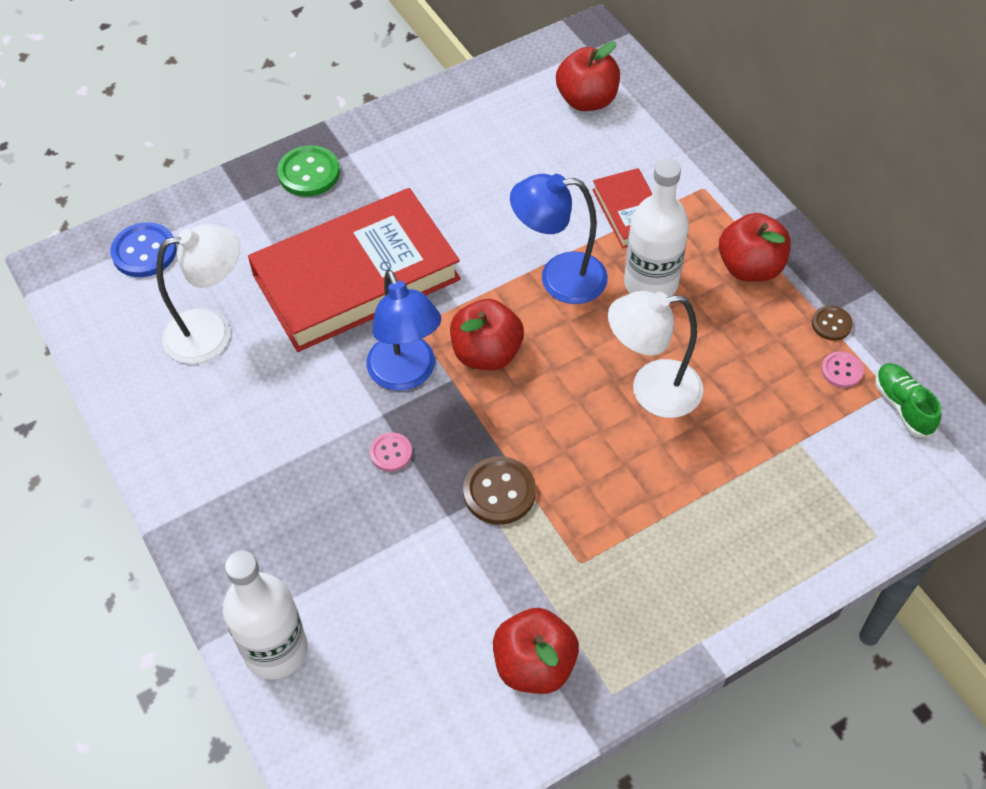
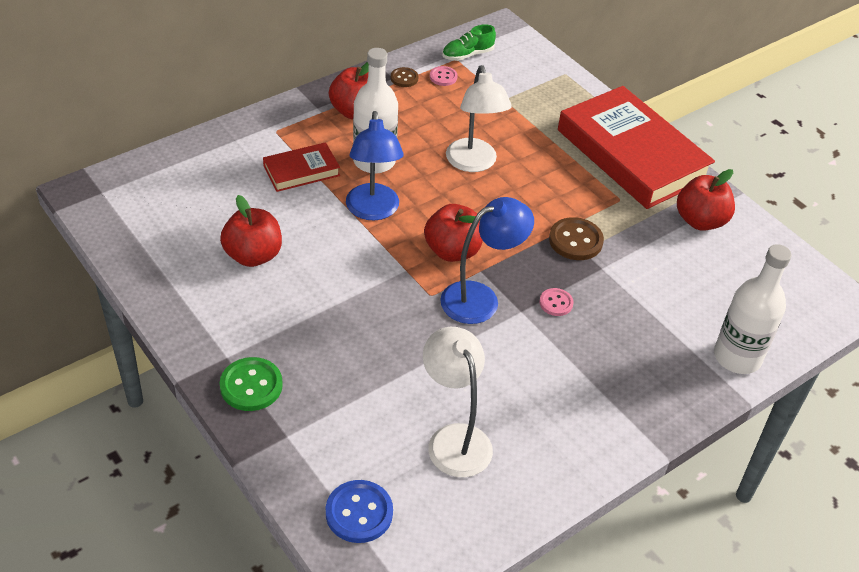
camera: 100 degrees left, 10 degrees down
red book [248,188,461,352] -> red book moved to [558,86,715,209]
red apple [556,41,620,111] -> red apple moved to [220,195,282,267]

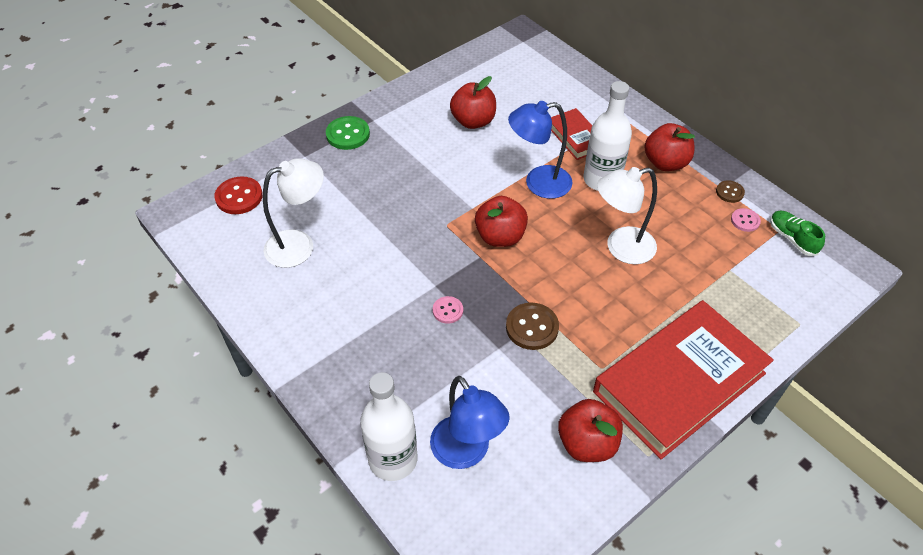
camera: 90 degrees right, 5 degrees up
blue button [326,480,393,543] -> red button [214,176,263,214]
blue lamp [440,197,534,324] -> blue lamp moved to [430,376,509,469]

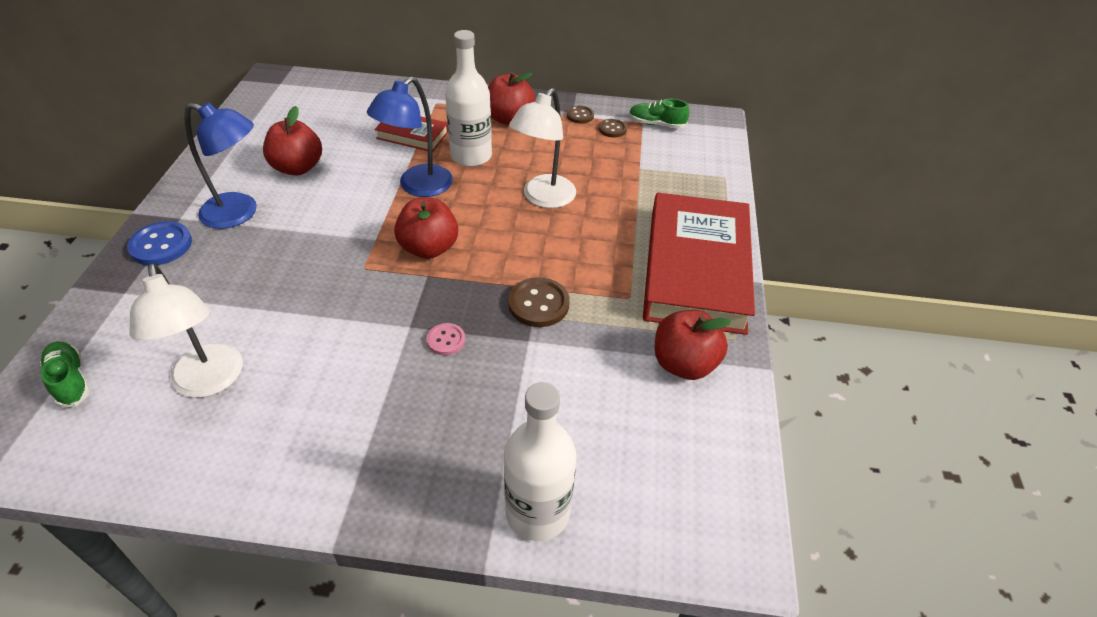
camera: 45 degrees left, 5 degrees down
red button [214,176,263,214] -> green shoe [40,341,90,408]
white lamp [263,158,324,268] -> white lamp turned 135 degrees clockwise [129,264,243,398]
green button [326,116,370,150] -> blue button [127,221,192,265]
blue lamp [430,376,509,469] -> blue lamp moved to [184,102,257,229]
pink button [731,208,761,232] -> brown button [599,119,627,138]

